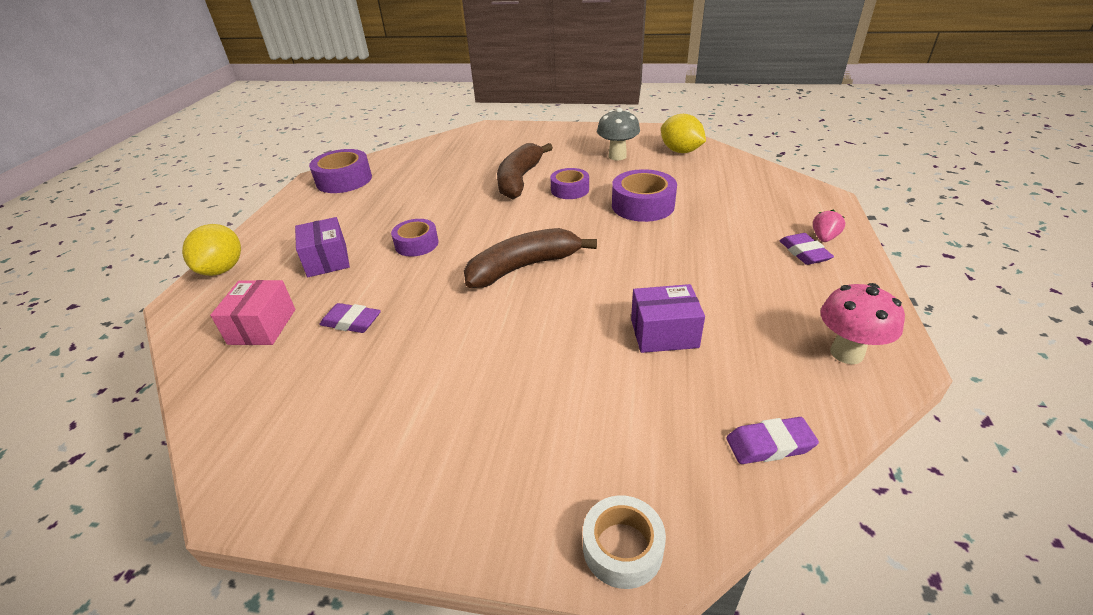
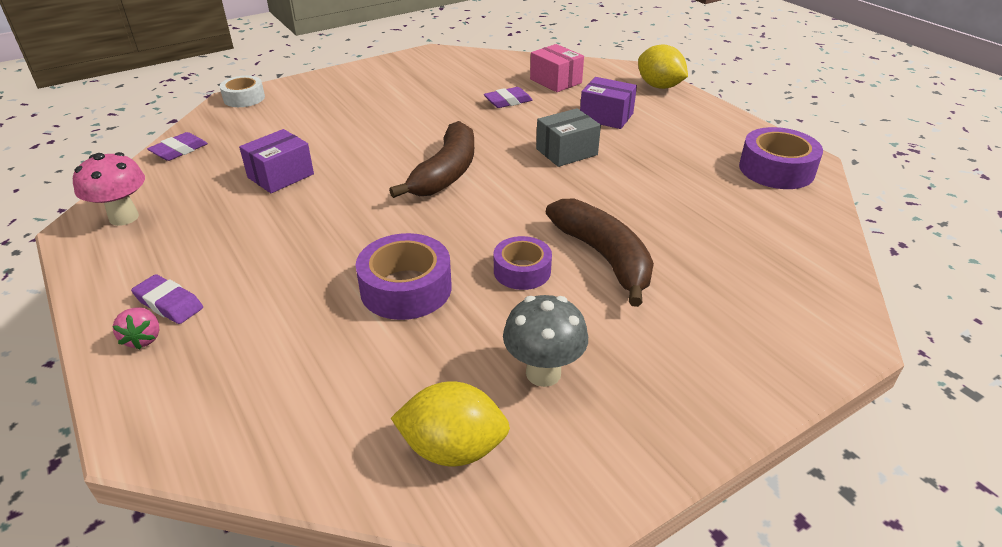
camera: 135 degrees right, 0 degrees up
purple tape [391,219,439,257] -> grey box [536,108,601,167]

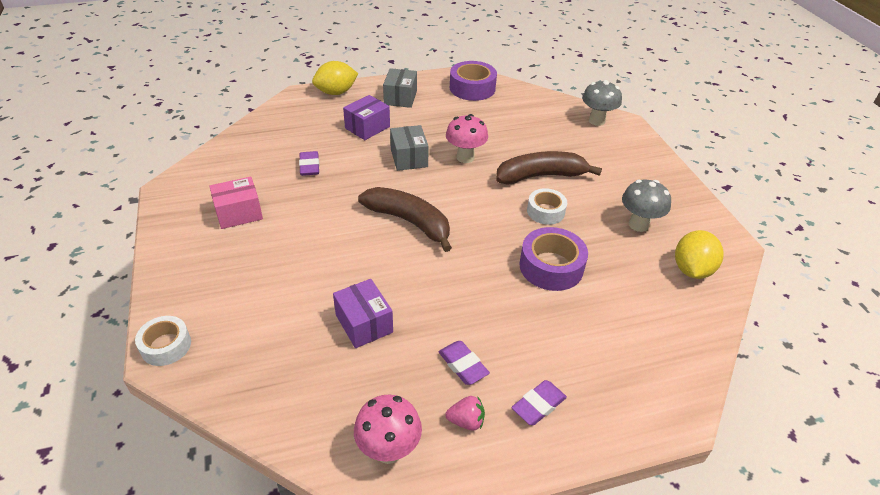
camera: 75 degrees left, 5 degrees up
pink strawberry [112,307,160,350] -> pink strawberry moved to [445,396,485,431]
purple eraser [147,132,208,161] -> purple eraser moved to [438,341,490,385]
purple tape [494,236,552,290] -> white tape [527,188,567,225]
pink box [530,44,584,92] -> pink box moved to [209,177,263,229]
none -> grey box [383,68,417,108]
none -> pink mushroom [446,114,488,163]
none -> grey mushroom [582,80,622,126]

